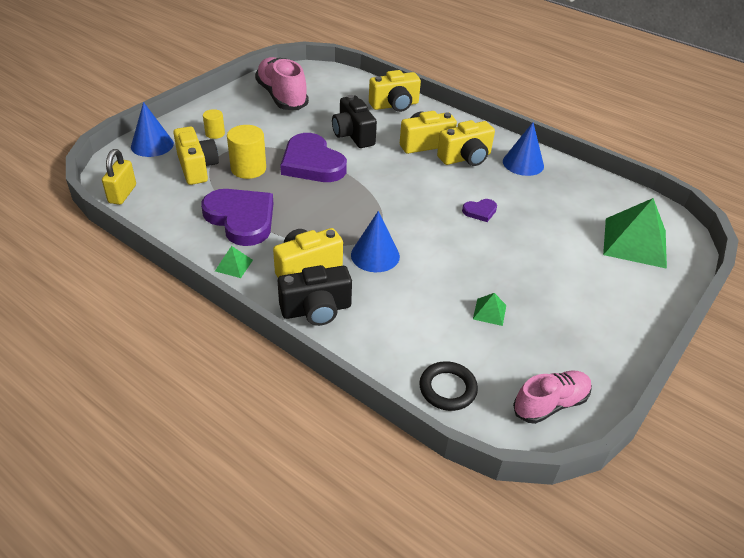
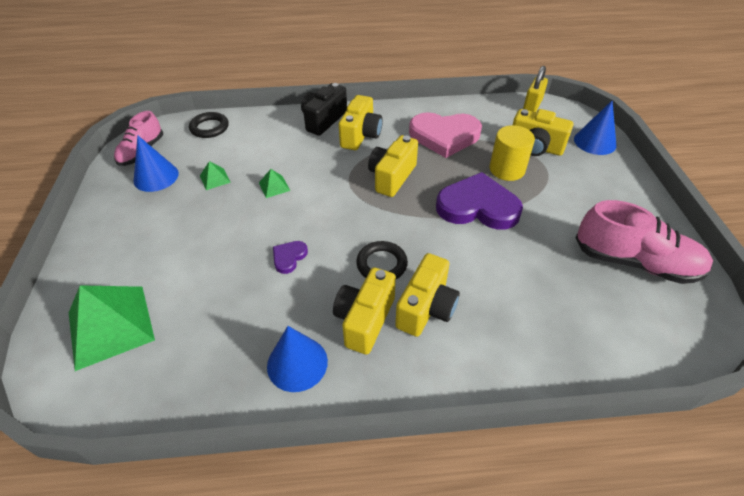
camera: 140 degrees right, 5 degrees up
yellow padlock [102,149,136,205] -> yellow padlock turned 60 degrees clockwise [523,66,548,112]
purple heart [201,189,273,246] -> pink heart [409,112,482,158]
yellow cylinder [203,109,225,139] -> none
green pyramid [215,246,253,278] -> green pyramid moved to [259,169,290,198]
black camera [332,95,377,148] -> none
blue cone [351,211,400,272] -> blue cone moved to [133,135,179,192]
yellow camera [369,70,421,112] -> yellow camera moved to [368,135,418,197]
none -> black ring [356,241,408,279]

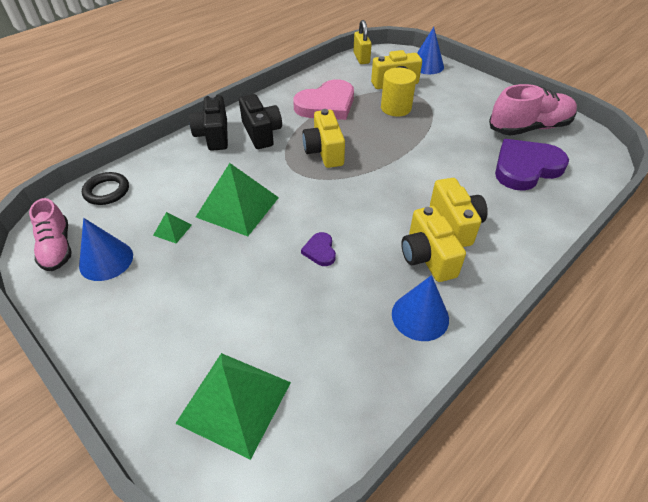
camera: 40 degrees left, 0 degrees up
green pyramid [259,169,290,198] -> green pyramid [196,163,279,236], size x2.28
yellow camera [339,95,383,150] -> black camera [239,94,282,149]
black ring [356,241,408,279] -> none
purple heart [436,172,523,230] -> purple heart moved to [495,139,569,191]

